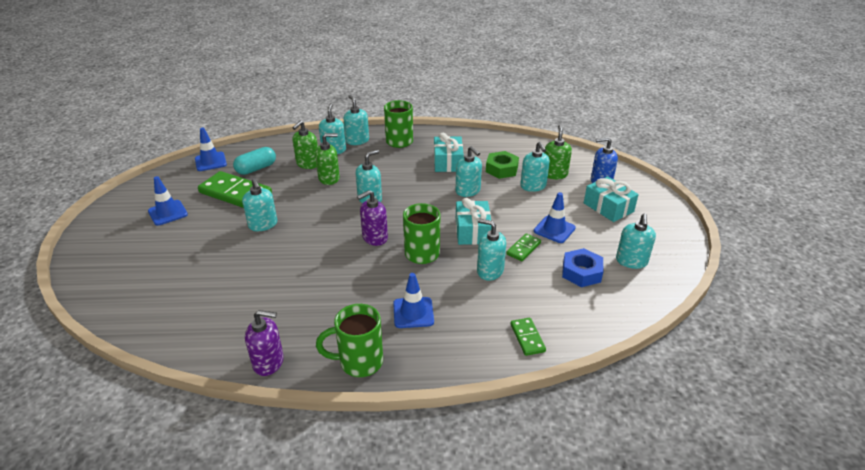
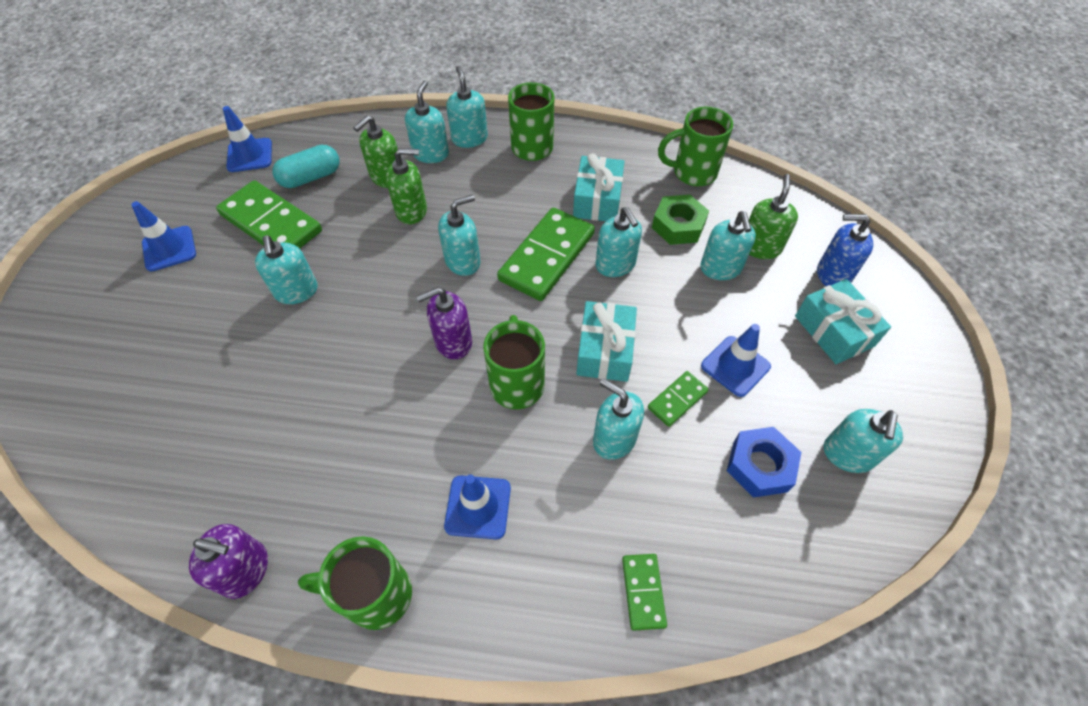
camera: 10 degrees right, 20 degrees up
none -> green domino [497,208,595,301]
none -> green mug [658,107,733,186]

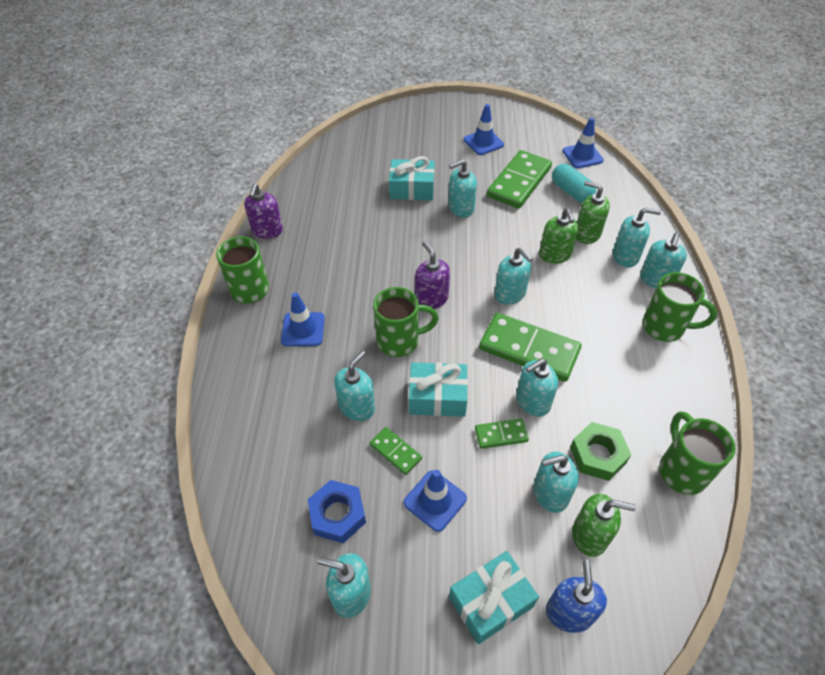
camera: 85 degrees right, 5 degrees down
turquoise soap dispenser [446,66,488,148] -> turquoise soap dispenser turned 135 degrees clockwise [640,233,687,288]
turquoise gift [573,154,625,221] -> turquoise gift moved to [389,156,435,200]
green domino [622,554,667,631] -> green domino moved to [475,419,529,449]

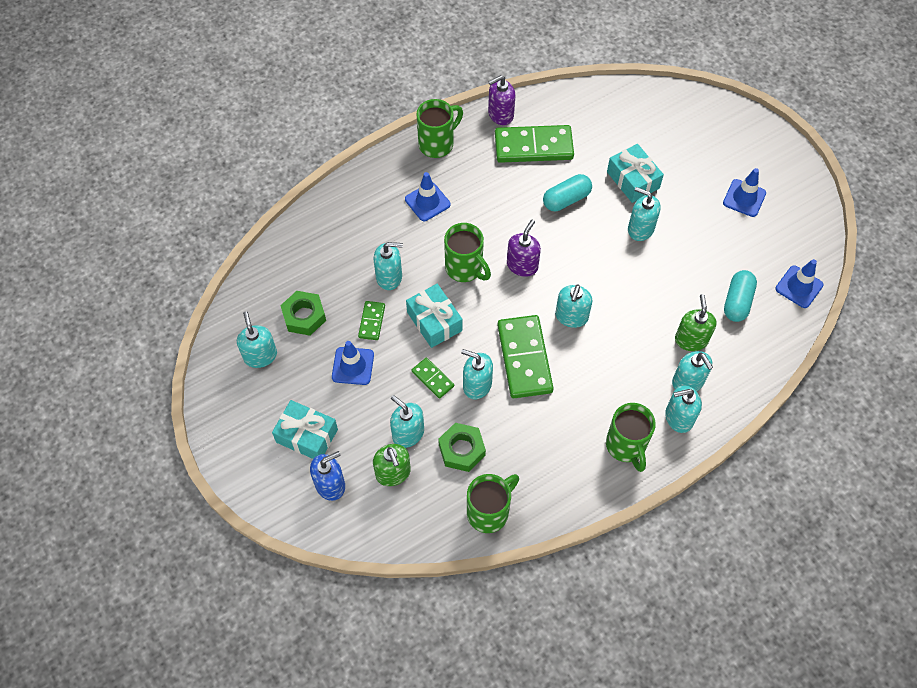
camera: 55 degrees right, 10 degrees up
blue nut [307,480,366,543] -> green nut [280,291,326,336]
green domino [487,150,552,209] -> green domino moved to [495,125,574,163]
green soap dispenser [539,208,579,264] -> none
none -> turquoise capsule [543,174,592,211]

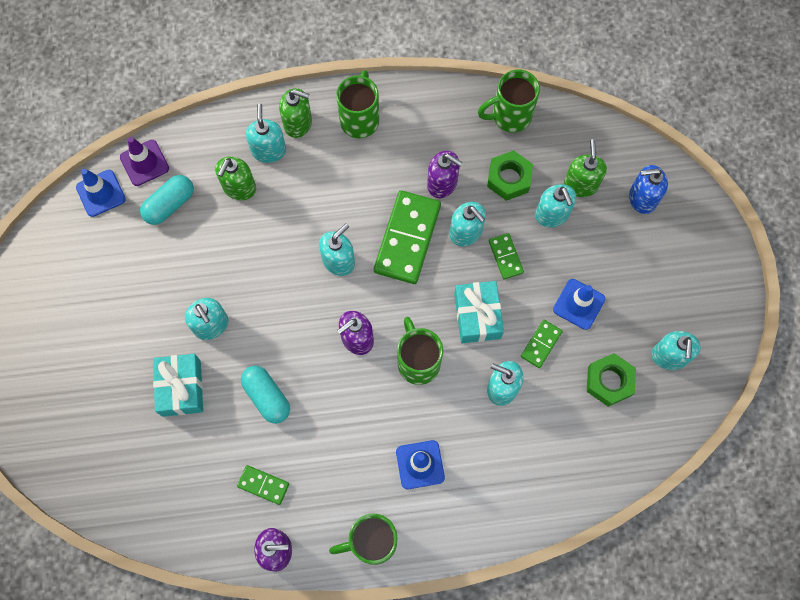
camera: 155 degrees left, 10 degrees up
turquoise gift [272,400,338,459] -> none
green domino [495,125,574,163] -> green domino [237,465,289,505], size x0.49
turquoise capsule [543,174,592,211] -> turquoise capsule turned 60 degrees clockwise [241,366,290,424]
turquoise soap dispenser [665,385,702,433] -> green soap dispenser [279,88,312,138]
blue traffic cone [723,168,766,217] -> none
none -> purple traffic cone [120,137,169,186]
none -> purple soap dispenser [427,151,463,198]

